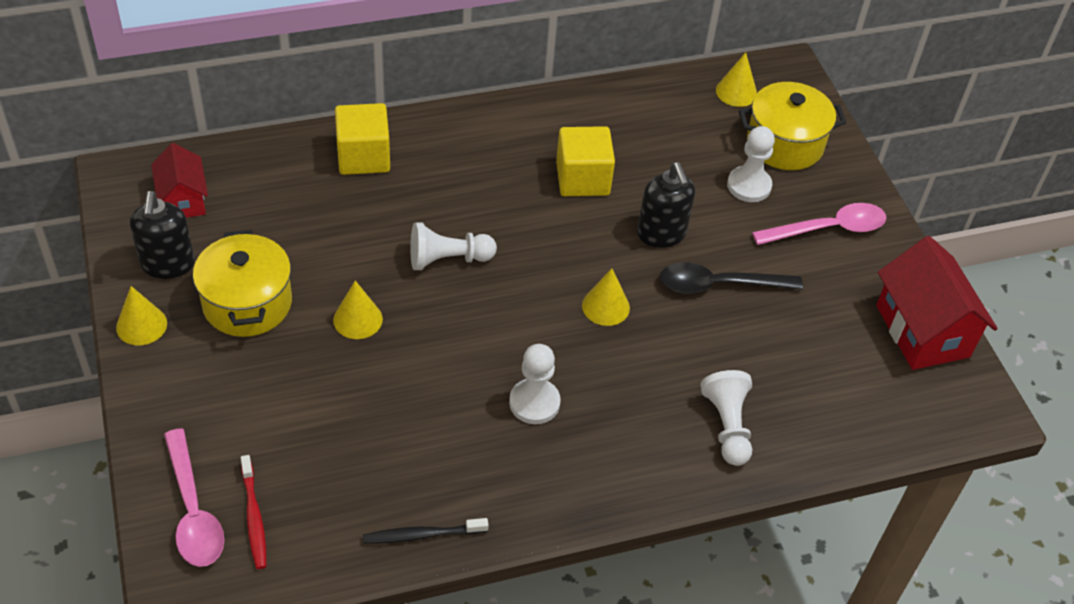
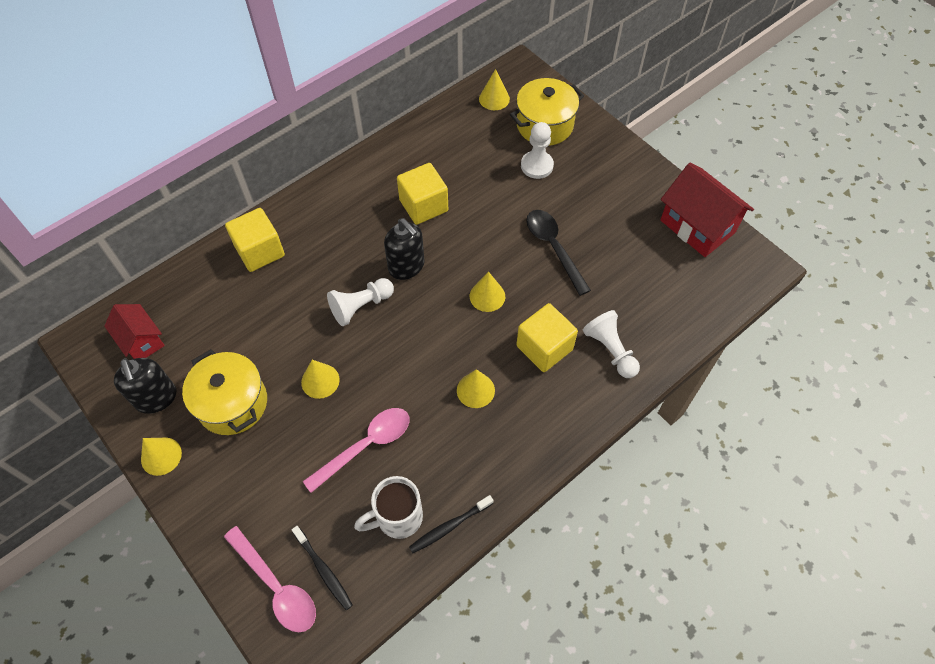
camera: 20 degrees left, 10 degrees up
red toothbrush [241,455,267,569] -> black toothbrush [292,526,353,610]
white pawn [509,344,561,424] -> yellow cone [457,369,495,408]
black soap dispenser [637,162,695,248] -> black soap dispenser moved to [384,218,425,280]
black spoon [660,262,803,294] -> black spoon turned 90 degrees clockwise [526,210,591,296]
pink spoon [752,203,886,245] -> pink spoon moved to [303,408,410,493]
none -> white mug [354,476,423,539]
none -> yellow cube [516,303,578,372]

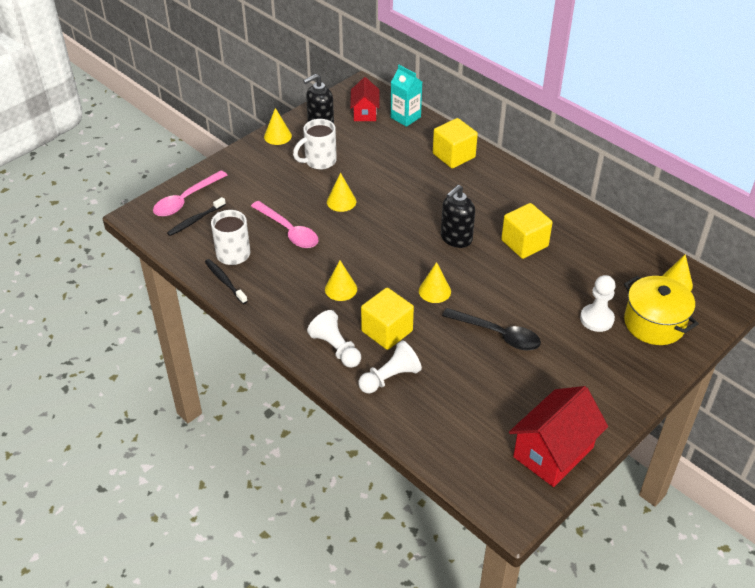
camera: 85 degrees right, 15 degrees down
red house [104,304,165,359] -> red house turned 45 degrees counterclockwise [350,77,379,121]
yellow pot [182,349,267,435] -> white mug [293,119,337,170]
white pawn [327,278,394,326] -> white pawn moved to [307,310,361,368]
black spoon [526,210,591,296] -> black spoon turned 60 degrees clockwise [442,308,541,351]
none -> turquoise carton [391,65,422,127]

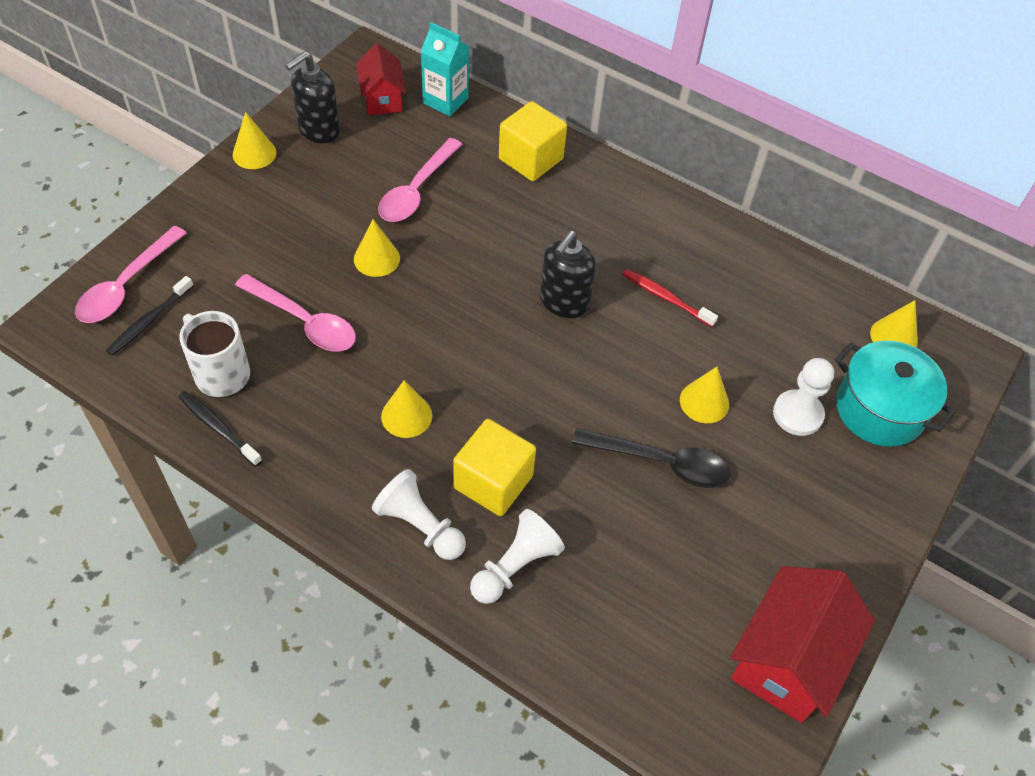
camera: 15 degrees left, 10 degrees up
white mug [293,119,337,170] -> none
yellow cone [419,262,451,303] -> yellow cone moved to [680,367,729,423]
yellow cube [501,203,553,259] -> red toothbrush [623,269,718,327]
yellow pot [624,276,699,345] -> turquoise pot [835,340,956,447]
none -> pink spoon [378,138,462,222]

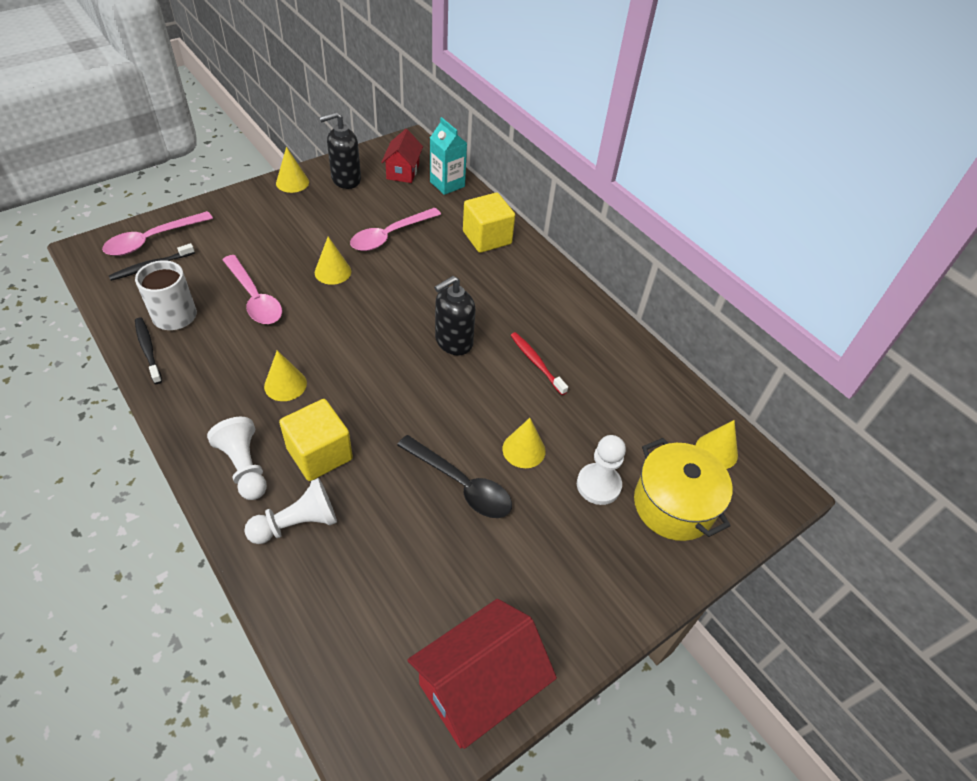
camera: 20 degrees right, 5 degrees down
turquoise pot [835,340,956,447] -> yellow pot [634,438,733,541]

